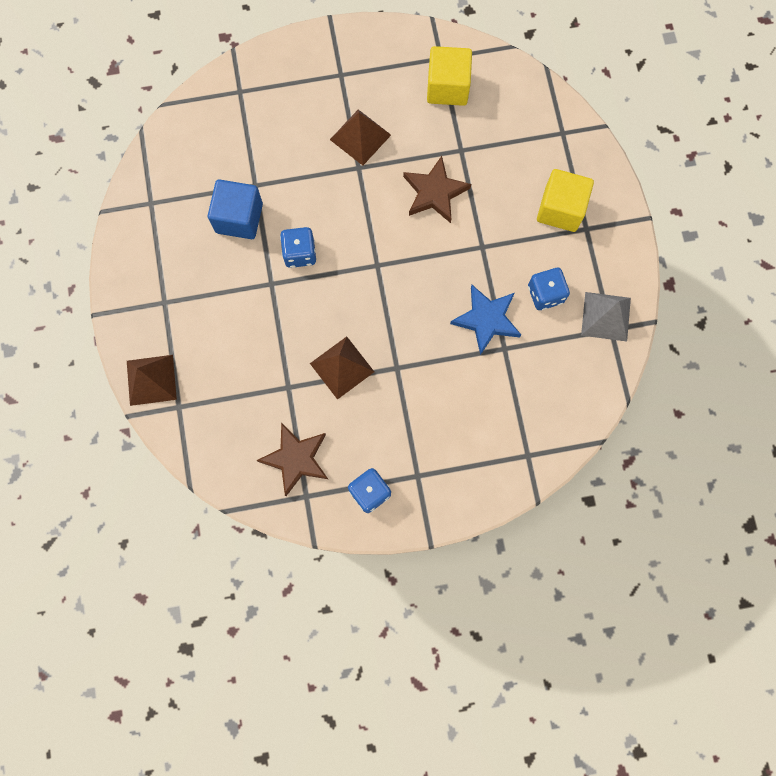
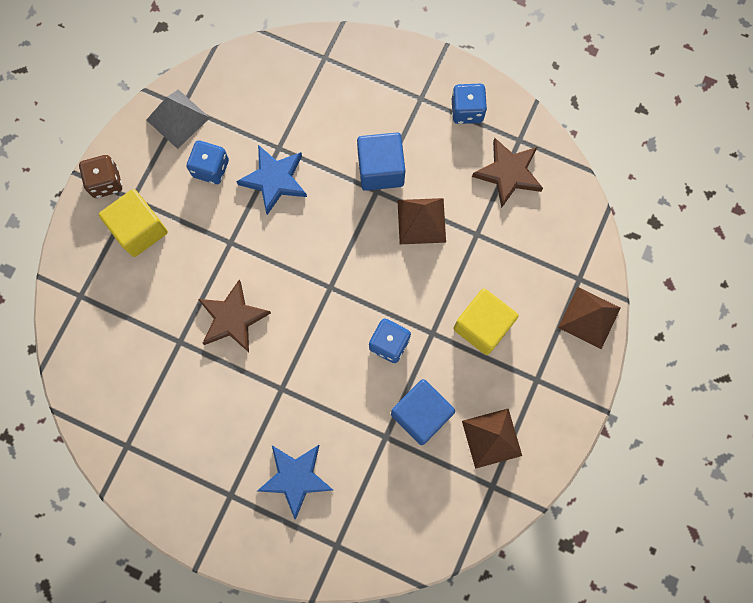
camera: 145 degrees left, 0 degrees up
brown pyramid [330,109,391,166] -> brown pyramid moved to [462,409,522,469]
yellow cube [427,46,472,106] -> yellow cube moved to [453,288,519,355]
none -> brown dice [79,155,122,198]
none -> blue star [257,445,333,519]
none -> blue cube [357,132,405,191]

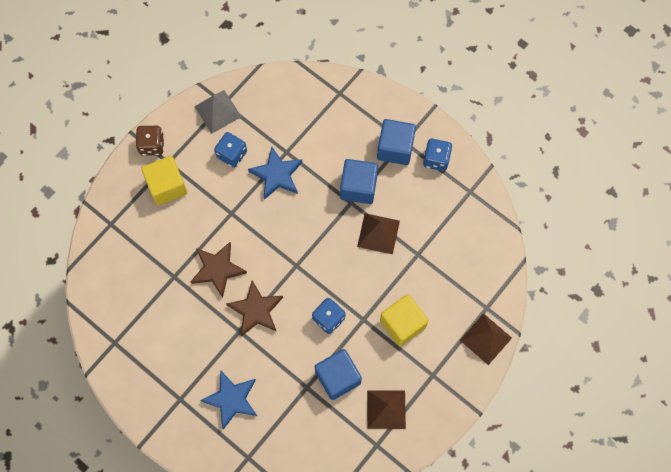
camera: 15 degrees right, 5 degrees down
brown star [472,138,543,208] -> brown star moved to [226,280,283,337]
none -> blue cube [377,119,416,165]

